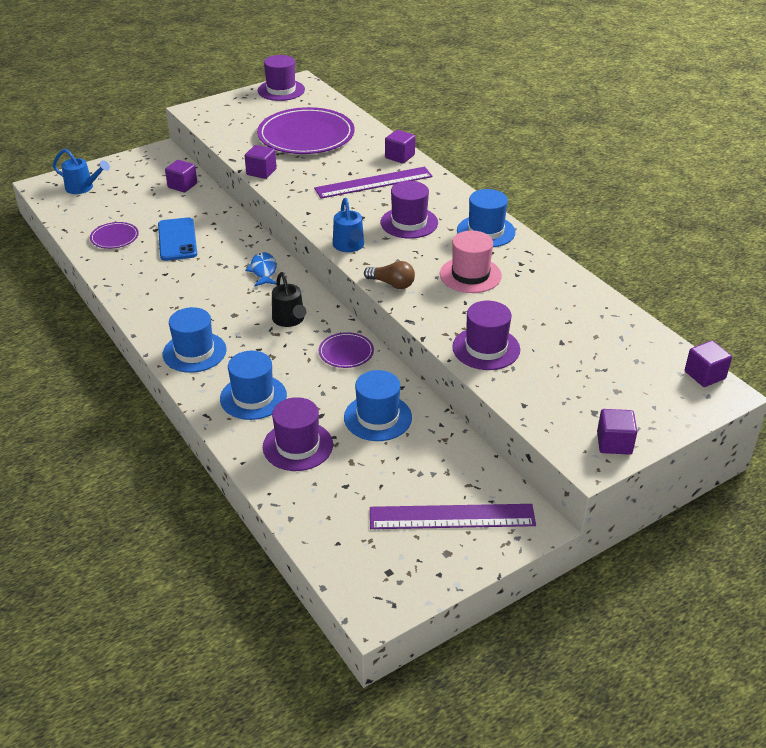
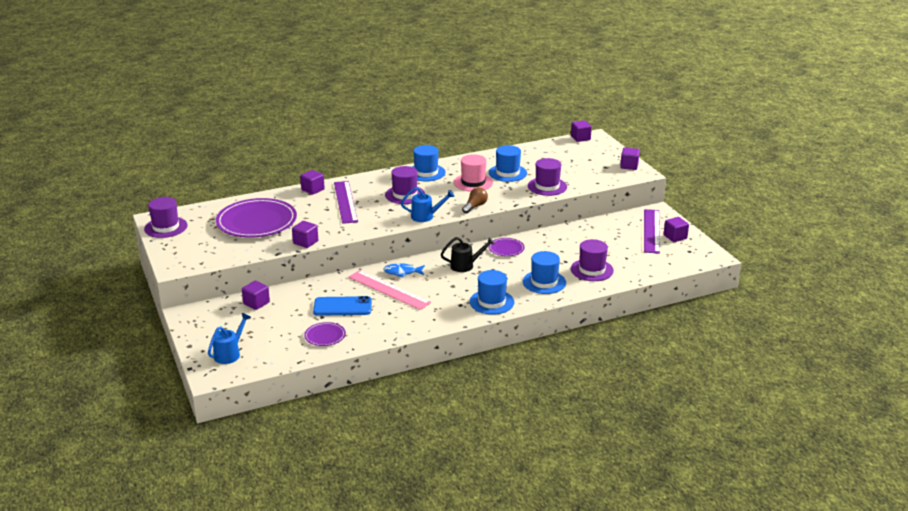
camera: 80 degrees left, 10 degrees down
blue hat [344,370,412,441] -> blue hat moved to [489,145,527,182]
none -> pink ruler [349,270,431,310]
none -> purple cube [664,217,689,242]

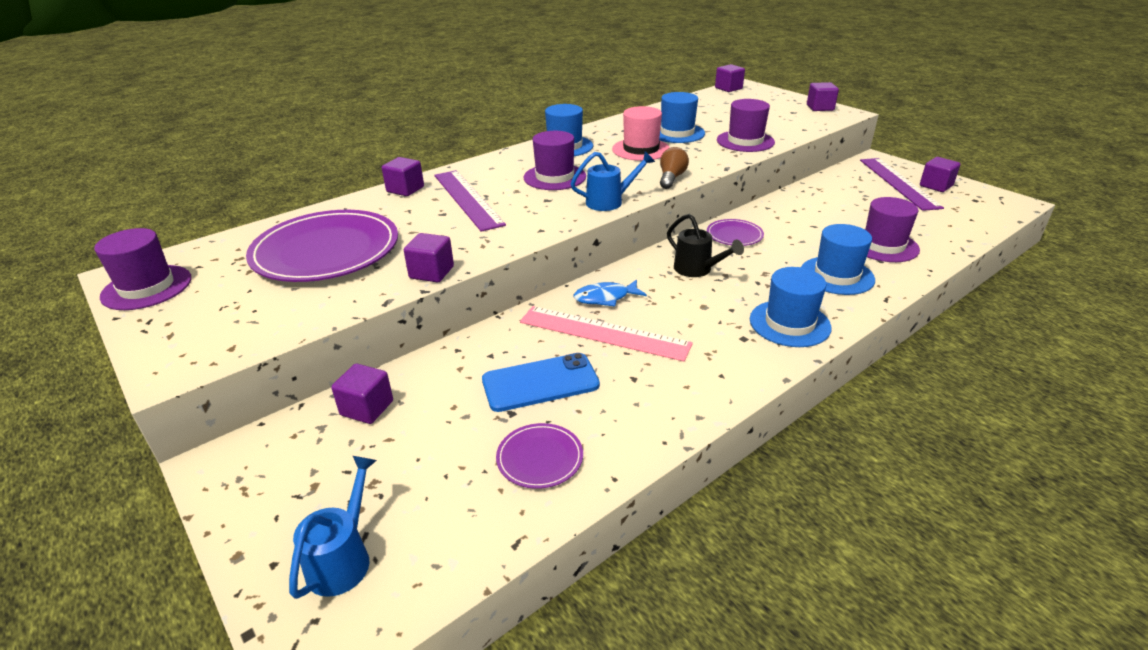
camera: 15 degrees left, 5 degrees up
black watering can [441,237,495,272] -> black watering can turned 75 degrees clockwise [667,214,744,277]

